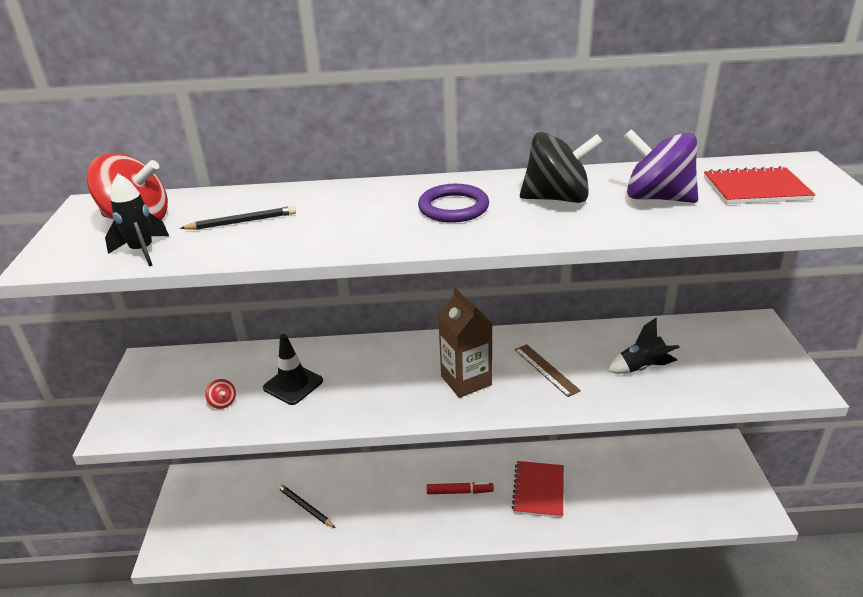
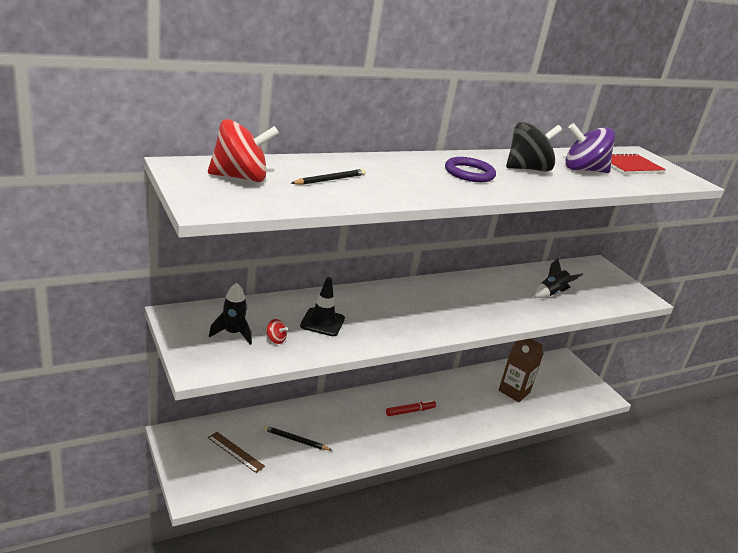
camera: 30 degrees left, 5 degrees down
black rocket [105,174,169,267] -> black rocket moved to [209,283,252,345]
brown carton [438,288,493,398] -> brown carton moved to [499,339,544,402]
red notebook [512,461,564,518] -> none
brown ruler [515,344,581,397] -> brown ruler moved to [208,432,265,473]

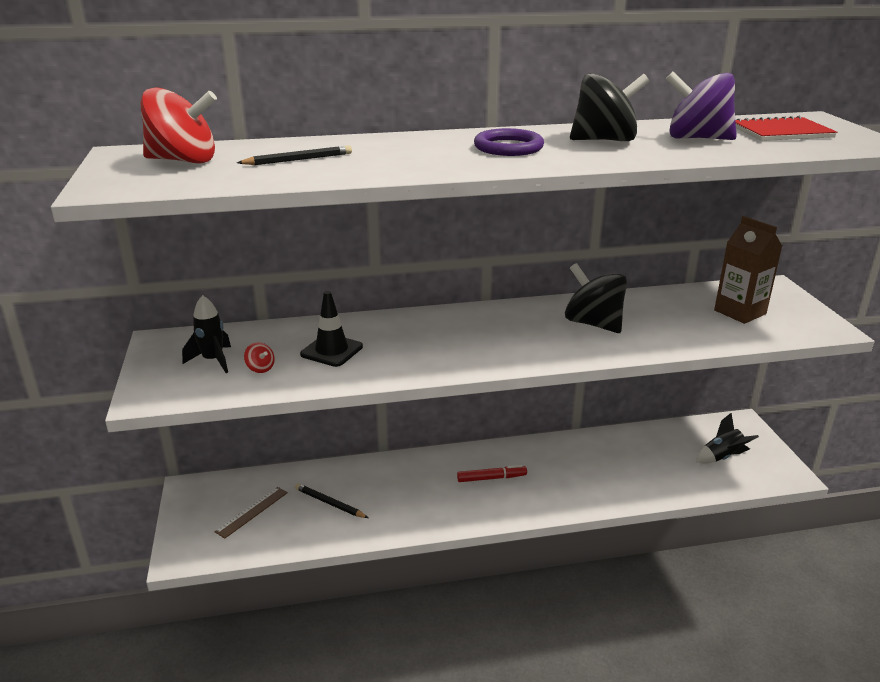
camera: 20 degrees right, 0 degrees up
brown ruler [208,432,265,473] -> brown ruler turned 75 degrees clockwise [215,487,288,539]
brown carton [499,339,544,402] -> brown carton moved to [714,216,782,324]
black rocket [535,258,584,298] -> black rocket moved to [696,413,759,463]
none -> black spinning top [565,263,627,333]

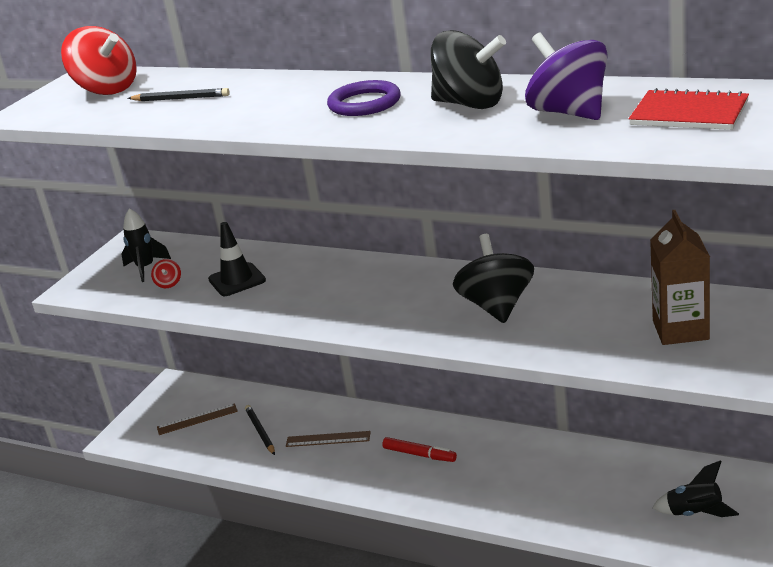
camera: 40 degrees right, 0 degrees up
none -> brown ruler [286,431,371,447]

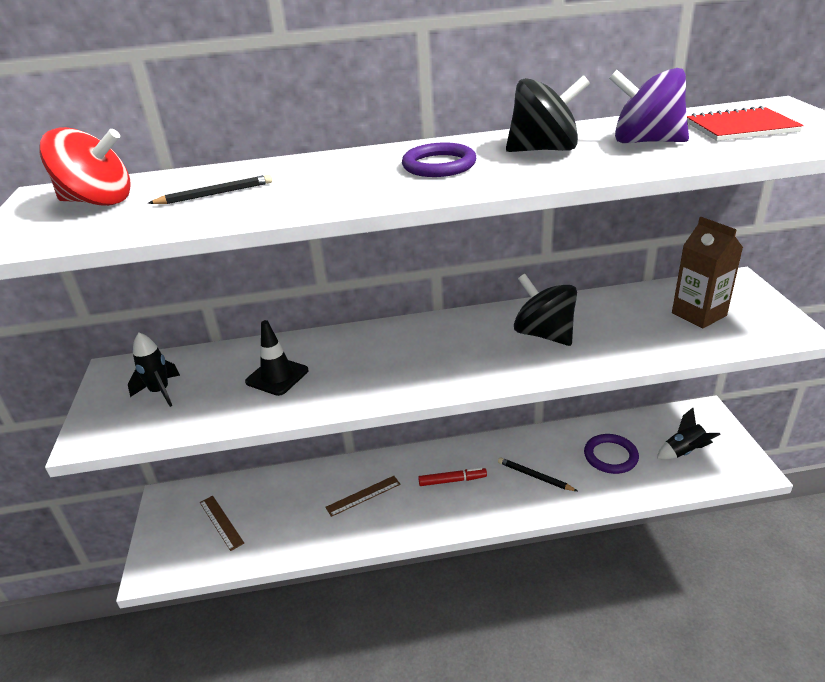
camera: 35 degrees left, 5 degrees up
red spinning top [151,259,181,288] -> none
brown ruler [157,403,238,435] -> brown ruler turned 75 degrees counterclockwise [200,496,244,551]
black pencil [245,405,275,455] -> black pencil moved to [498,457,577,491]
none -> purple ring [584,434,639,474]

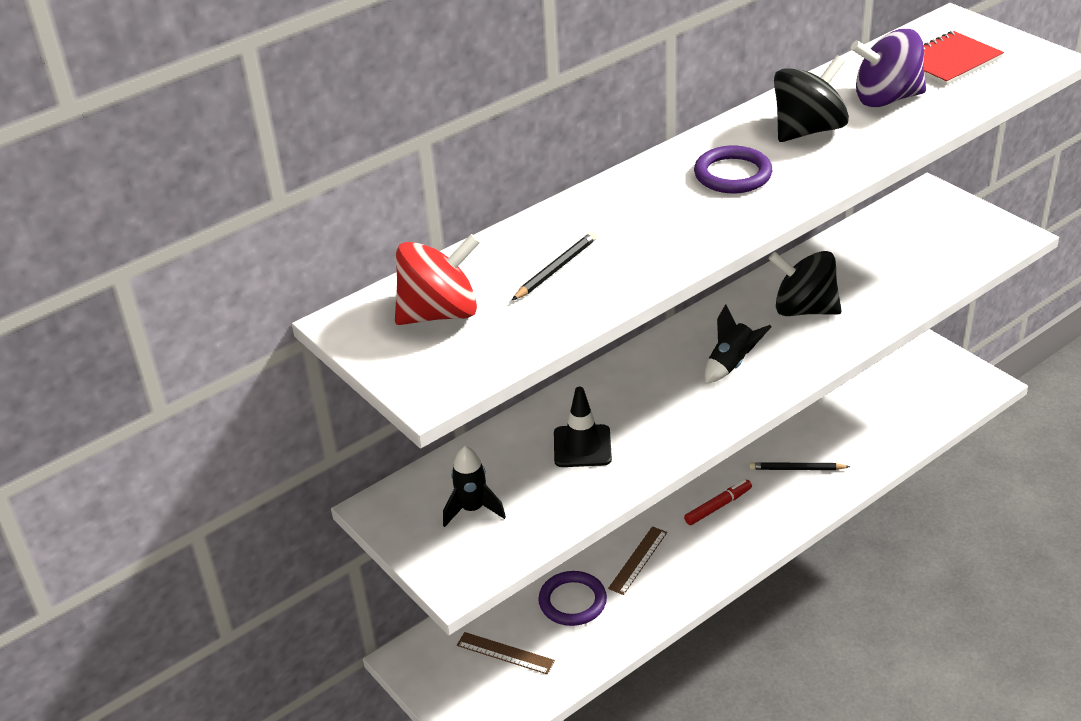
camera: 30 degrees left, 5 degrees up
purple ring [584,434,639,474] -> purple ring moved to [538,571,607,626]
black rocket [657,408,721,460] -> black rocket moved to [705,304,772,384]
brown carton [672,217,743,328] -> none

